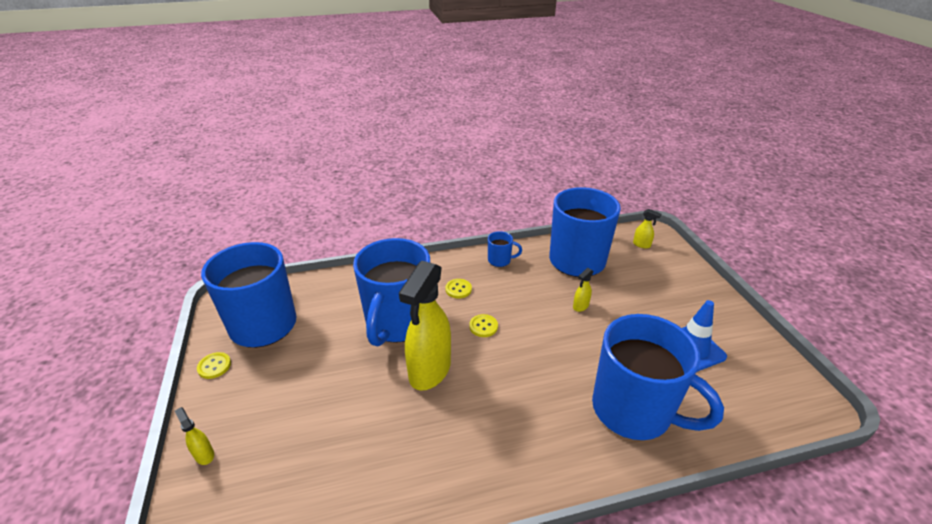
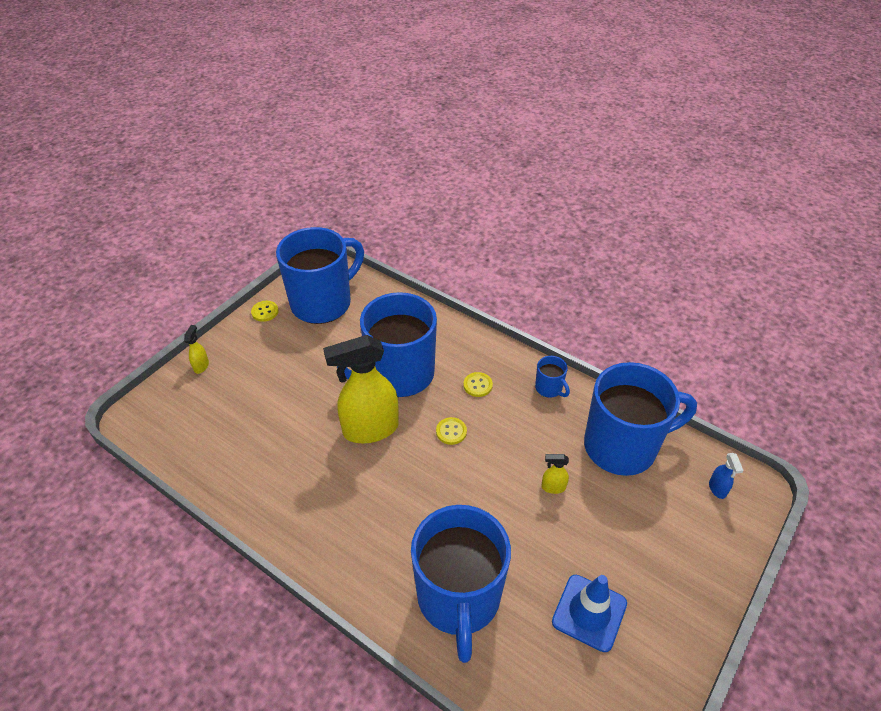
camera: 50 degrees right, 10 degrees up
yellow spray bottle [633,209,661,248] -> blue spray bottle [709,453,744,499]

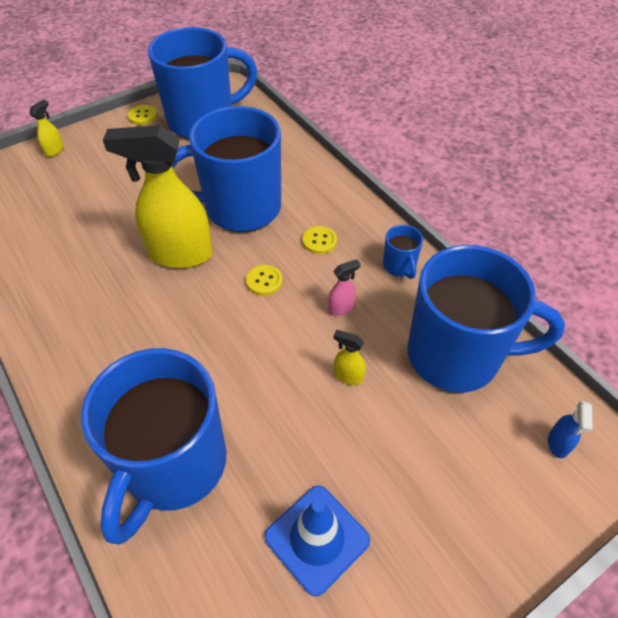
camera: 20 degrees right, 5 degrees up
none -> pink spray bottle [328,259,361,316]

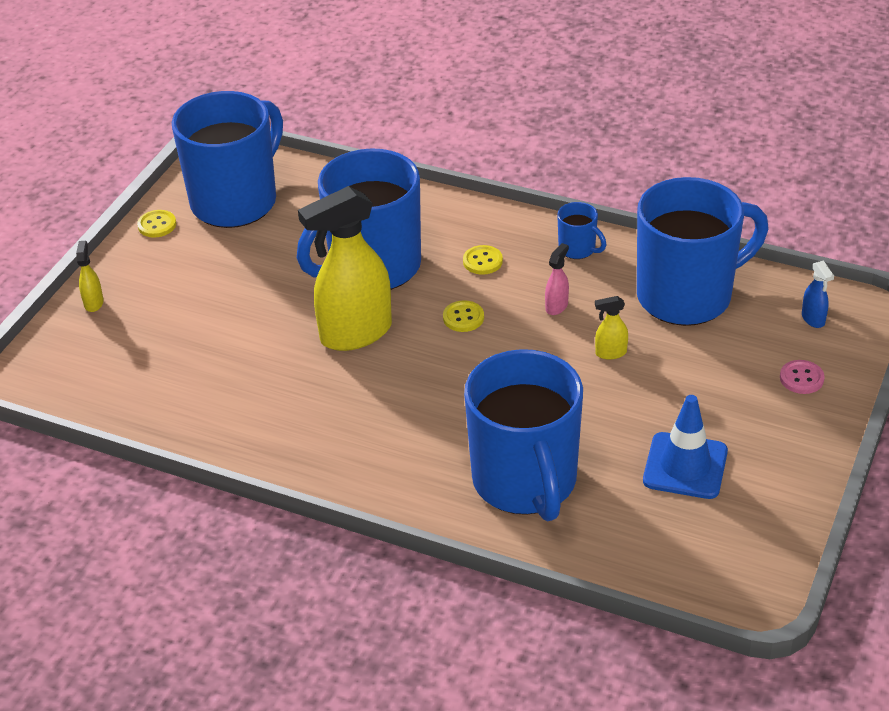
camera: 30 degrees left, 10 degrees down
none -> pink button [780,360,825,394]

